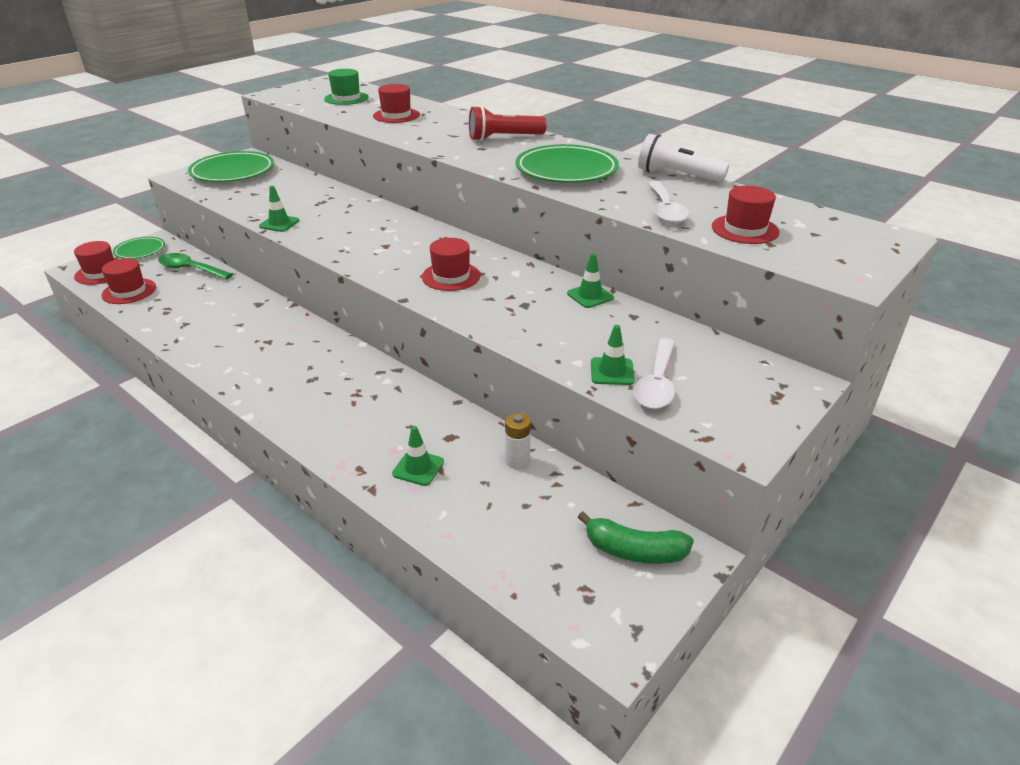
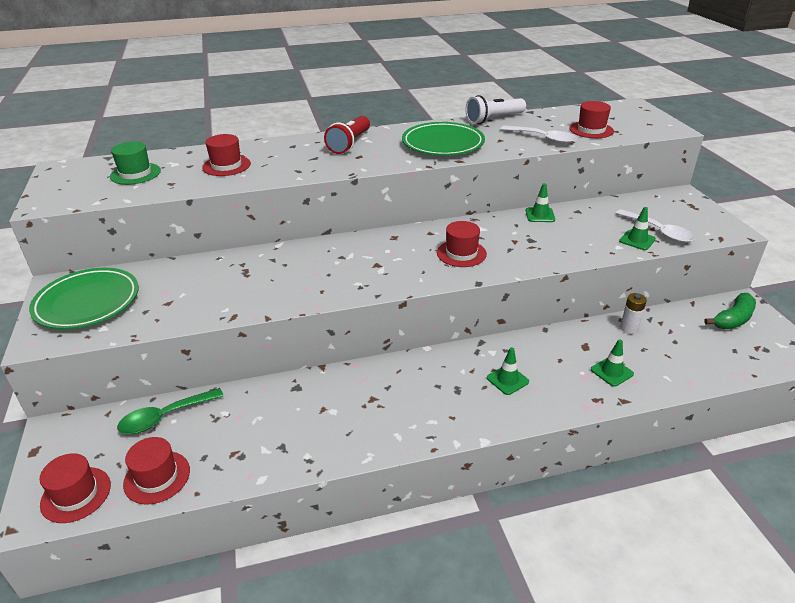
camera: 55 degrees left, 0 degrees up
green plate [113,237,165,259] -> none
green traffic cone [259,186,299,232] -> green traffic cone moved to [487,347,529,395]

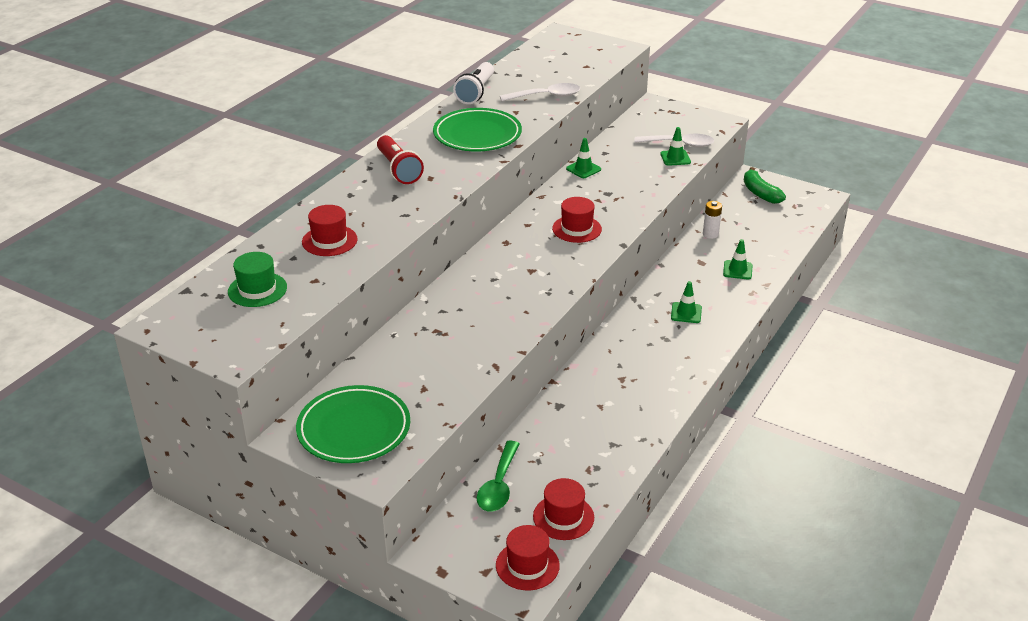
camera: 45 degrees left, 0 degrees up
red hat [569,101,614,138] -> none
green banana [704,293,756,329] -> green banana turned 150 degrees clockwise [744,167,786,204]

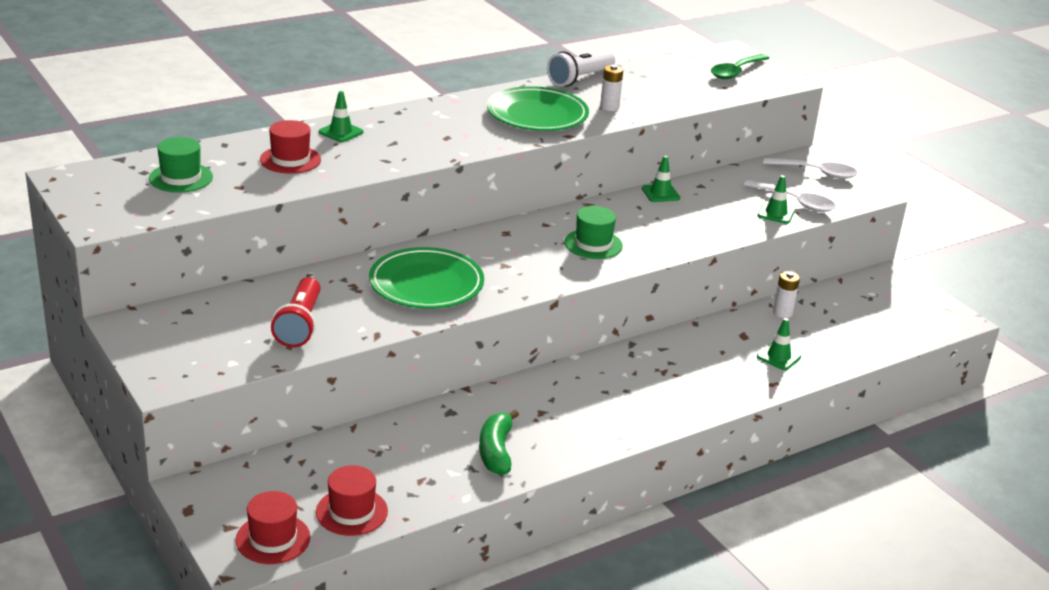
camera: 25 degrees right, 5 degrees down
green plate [296,385,410,463] -> green plate moved to [369,247,484,309]
red flashlight [377,135,424,184] -> red flashlight moved to [271,277,321,347]
green spoon [477,441,519,512] -> green spoon moved to [711,54,769,79]
white spoon [500,83,580,101] -> white spoon moved to [763,158,858,179]
red hat [552,197,602,243] -> green hat [564,206,623,259]
green traffic cone [671,281,702,323] -> green traffic cone moved to [319,91,363,142]
green banana [744,167,786,204] -> green banana moved to [479,409,519,475]
none -> white battery [600,65,623,111]

